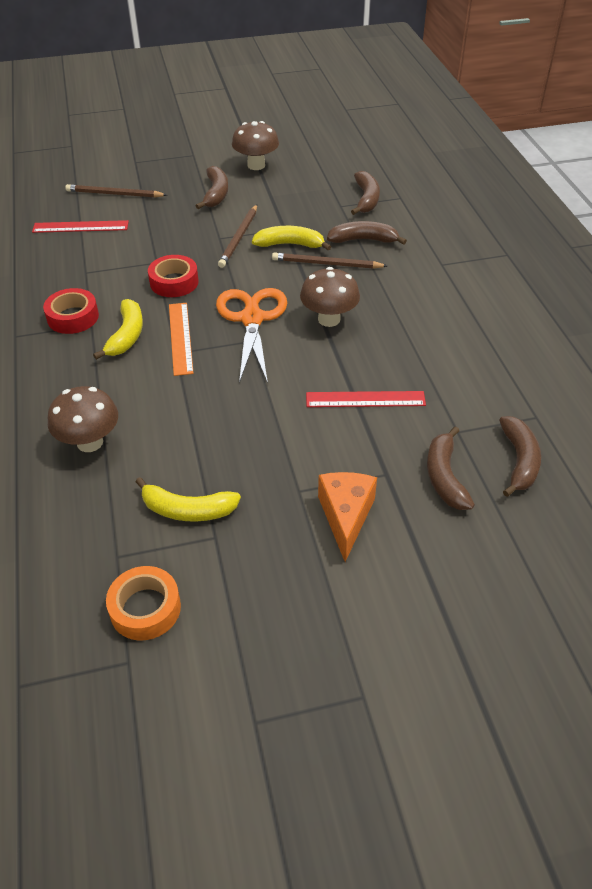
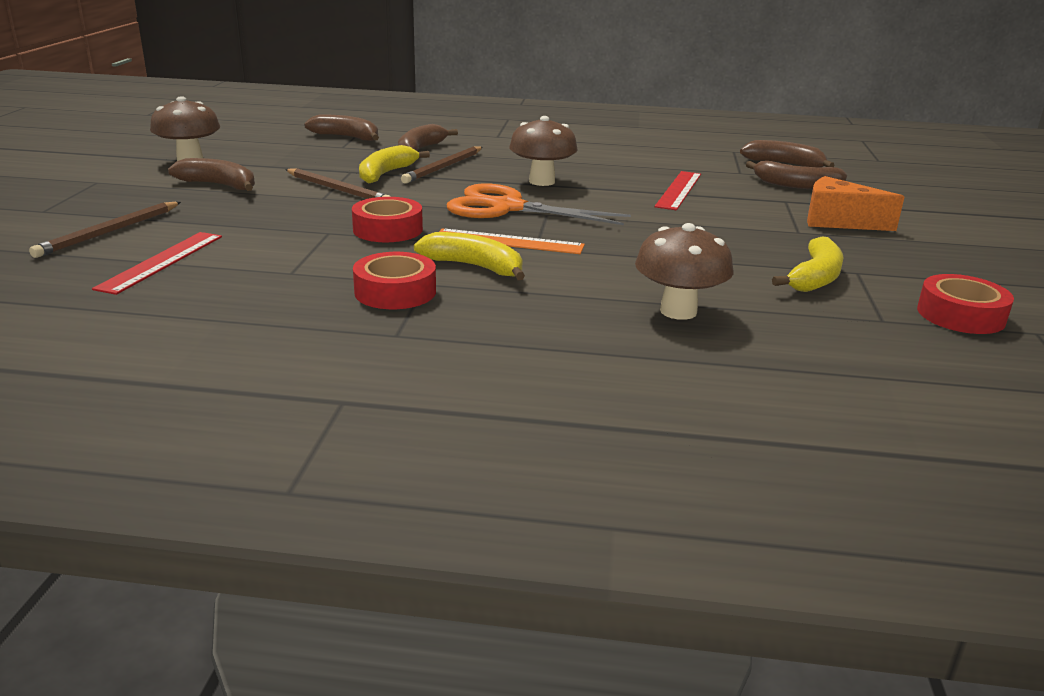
camera: 70 degrees left, 20 degrees down
orange tape [106,566,181,640] -> red tape [917,274,1014,334]

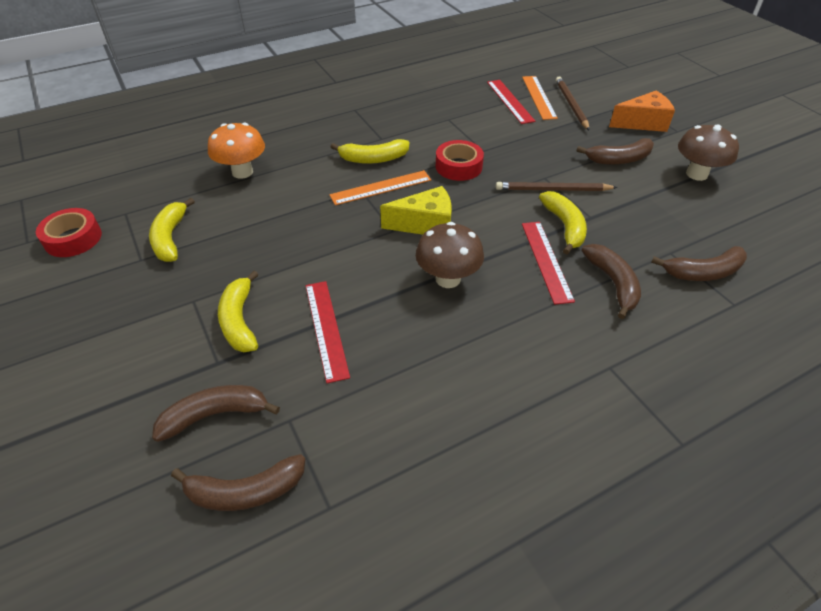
camera: 145 degrees right, 20 degrees up
red tape [353,252,436,309] -> none
brown pencil [401,146,483,184] -> red ruler [522,222,575,305]
orange scissors [447,183,631,225] -> yellow cheese [380,186,452,235]
brown mushroom [635,223,733,320] -> orange mushroom [208,123,265,179]
orange cheese [807,176,904,231] -> orange cheese moved to [609,91,675,132]
none -> yellow banana [218,271,259,352]
none -> orange ruler [522,76,558,120]

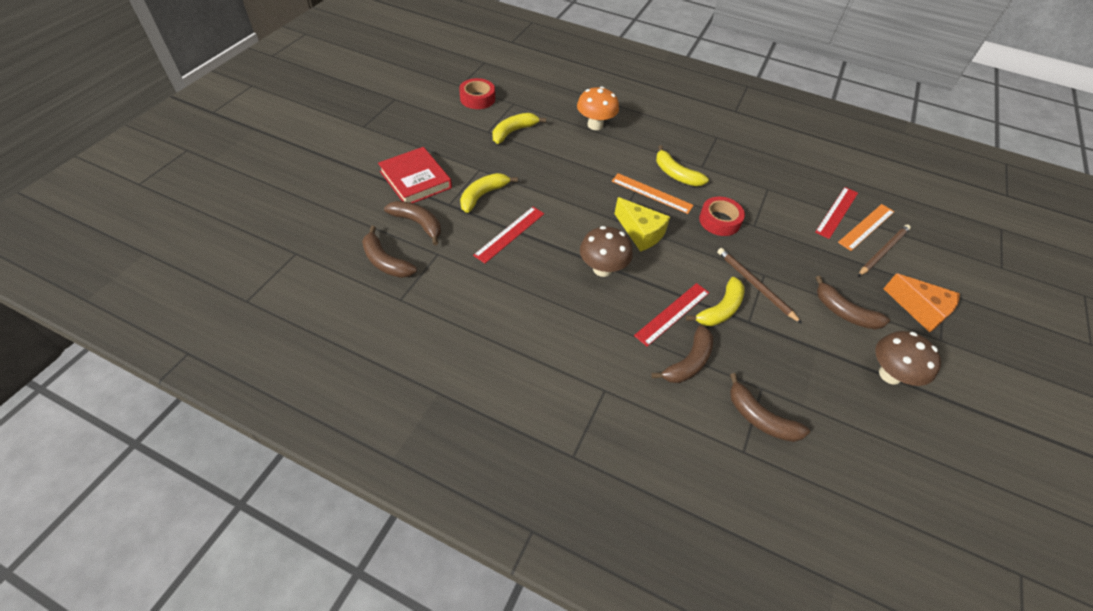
camera: 50 degrees right, 5 degrees up
none -> red book [378,147,452,203]

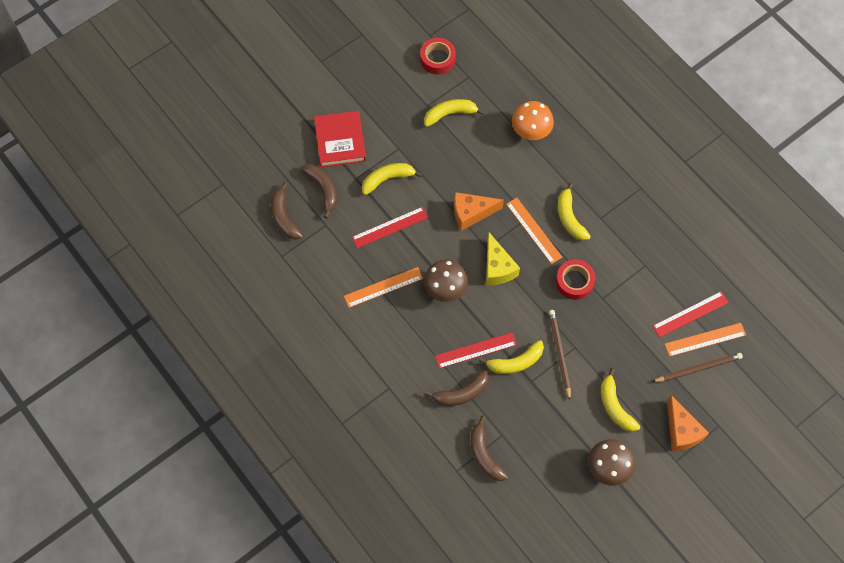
camera: 30 degrees right, 15 degrees up
brown banana [815,276,890,329] -> yellow banana [601,368,640,432]
none -> orange ruler [344,267,423,308]
none -> orange cheese [454,192,504,231]

